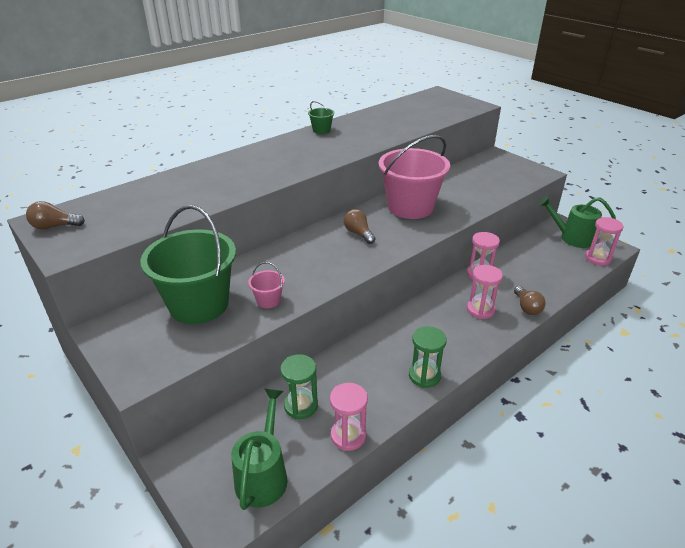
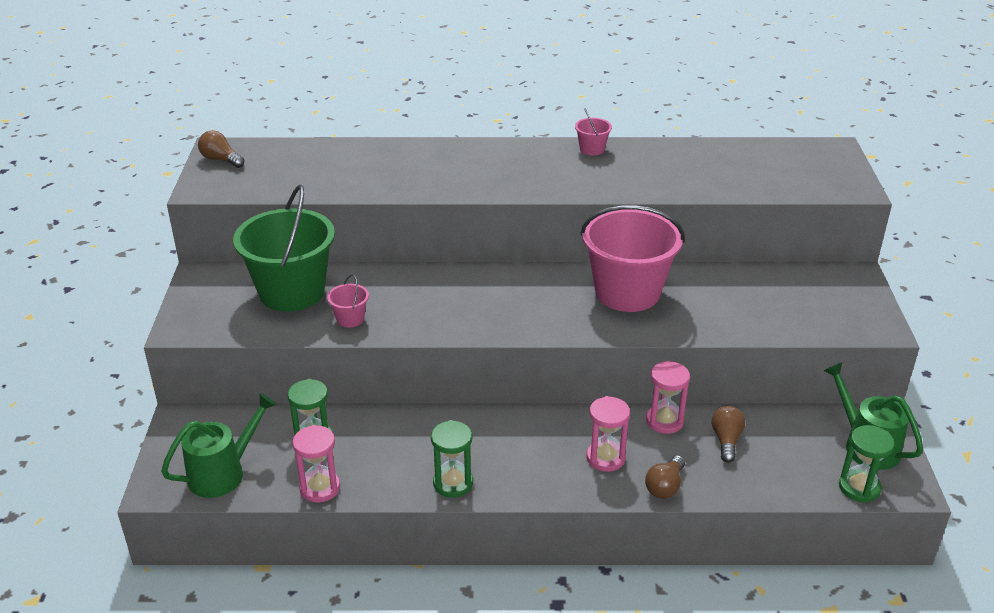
camera: 40 degrees right, 0 degrees up
green bucket [308,101,335,134] -> pink bucket [575,109,612,155]
brown light bulb [344,209,375,244] -> brown light bulb moved to [712,406,745,463]
pink hourglass [585,217,624,266] -> green hourglass [839,425,895,503]

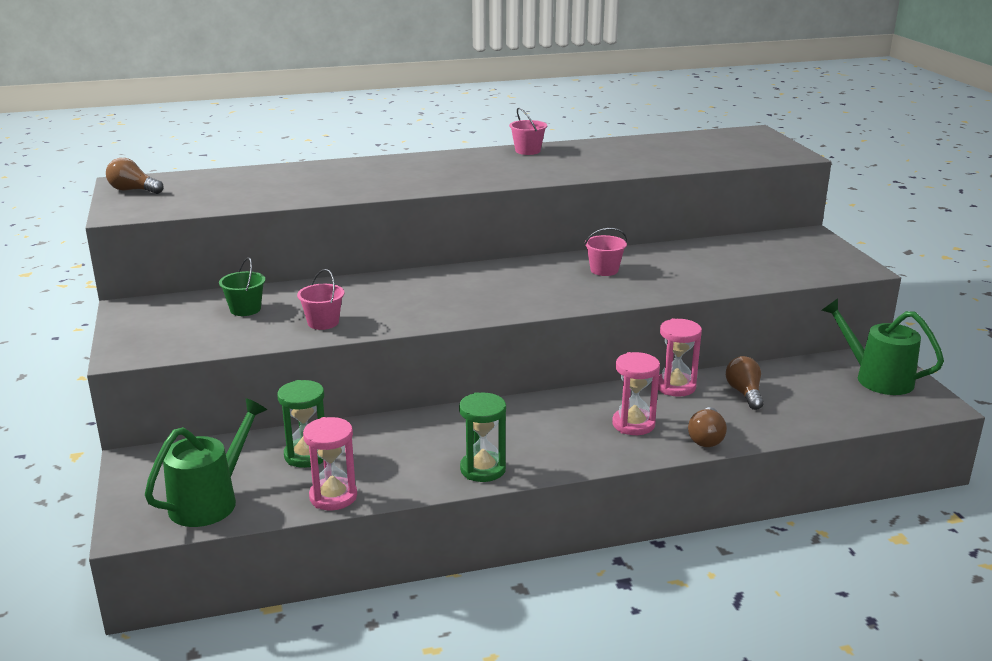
camera: 15 degrees left, 10 degrees down
green bucket [233,185,335,312] -> green bucket [219,257,265,316], size x0.41
pink bucket [580,205,685,312] -> pink bucket [584,228,627,276], size x0.41
green hourglass [839,425,895,503] -> none

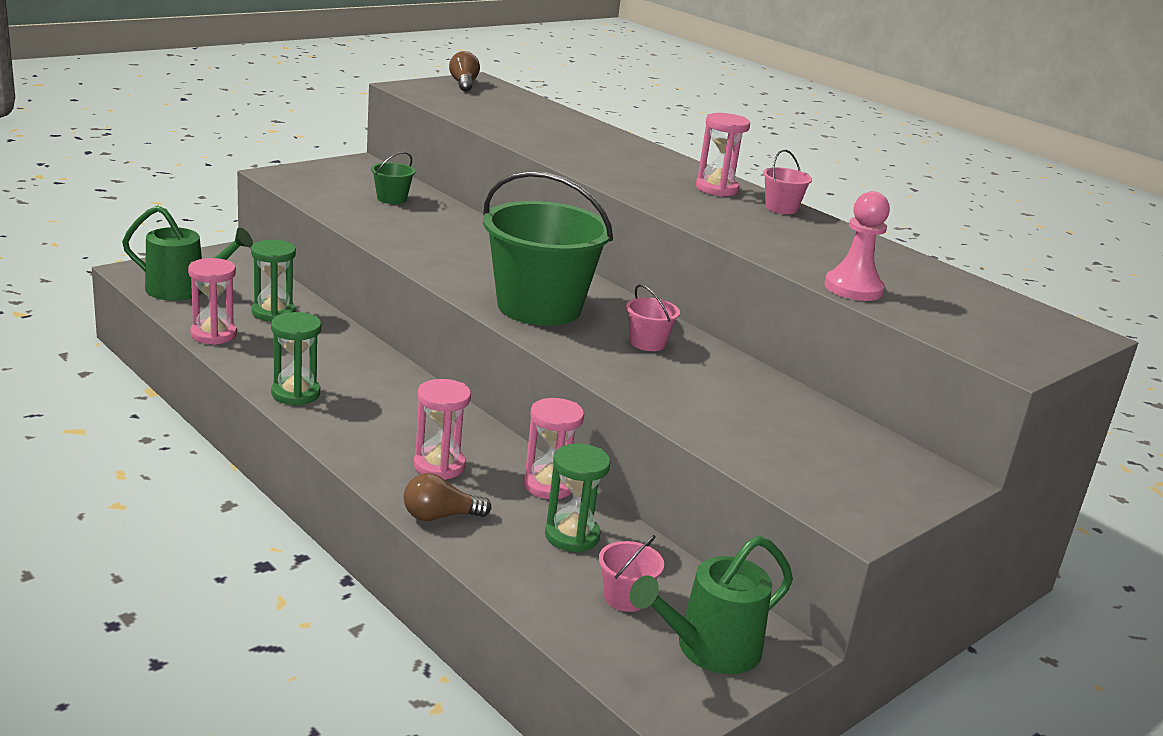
camera: 60 degrees right, 0 degrees up
pink bucket [297,269,345,330] -> pink bucket moved to [599,535,664,612]
brown light bulb [726,356,764,410] -> green hourglass [545,444,611,553]
green watering can [821,298,944,395] -> green watering can turned 135 degrees counterclockwise [630,536,793,674]
none -> green bucket [483,171,613,326]
none -> pink hourglass [696,113,750,197]
none -> pink pawn [824,191,890,301]

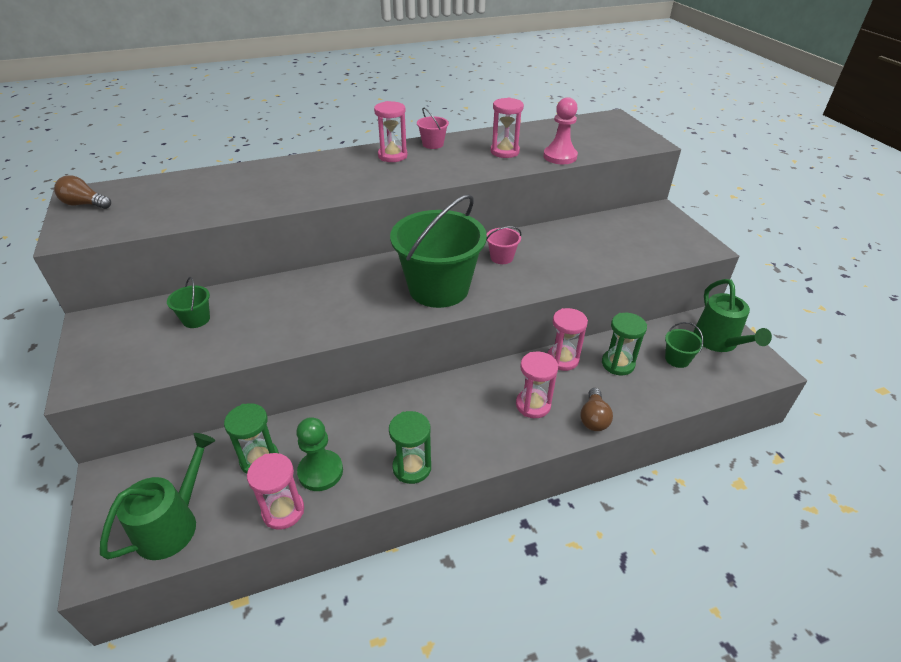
camera: 65 degrees left, 15 degrees up
pink bucket [599,535,664,612] -> green bucket [665,322,704,368]
none -> green pawn [296,417,343,491]
none -> pink hourglass [491,98,524,158]

